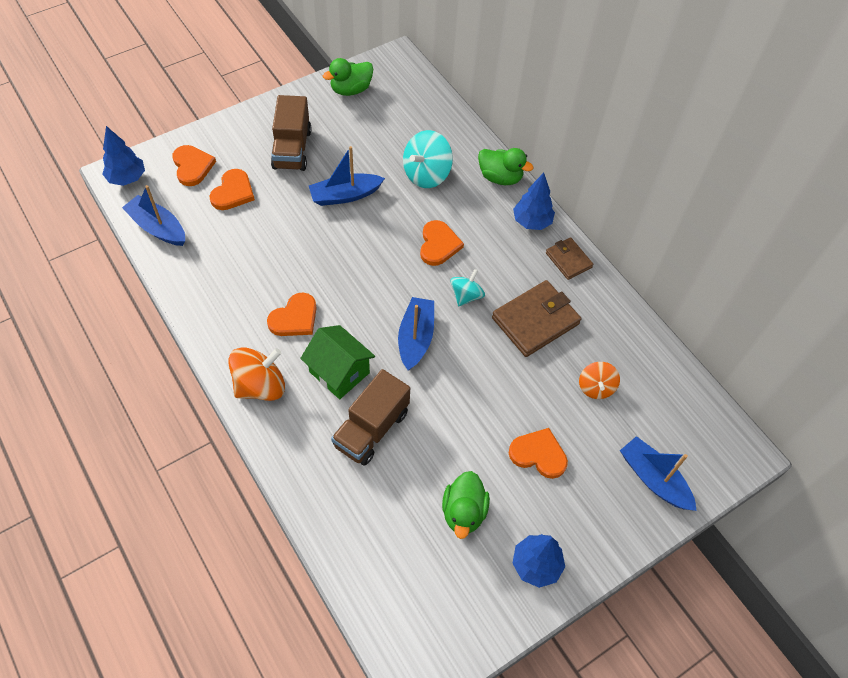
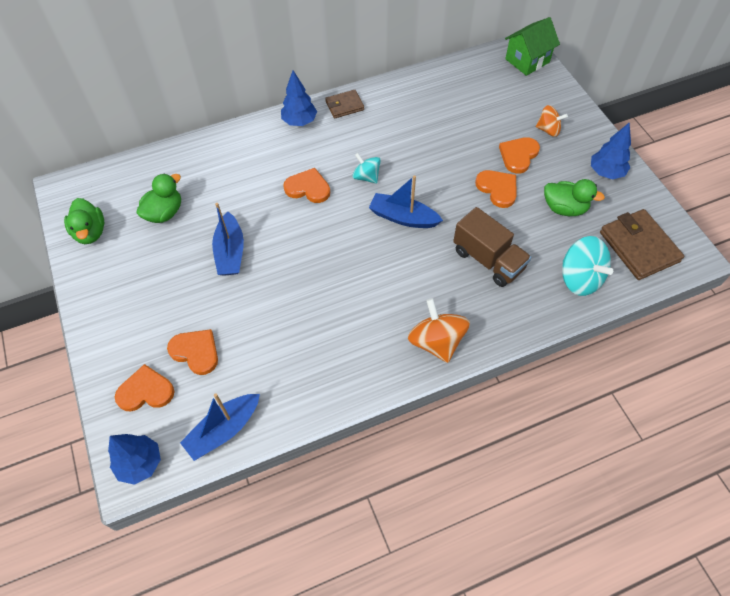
camera: 75 degrees left, 0 degrees up
orange heart [267,292,317,336] -> orange heart moved to [475,170,517,208]
brown truck [271,95,311,171] -> none
green house [300,325,375,399] -> green house moved to [505,17,560,76]
turquoise spinning top [403,130,453,188] -> turquoise spinning top moved to [562,236,613,296]
green duck [478,148,534,185] -> green duck moved to [136,173,181,223]
brown wallet [492,280,581,357] -> brown wallet moved to [600,209,684,280]
orange spinning top [579,362,620,399] -> orange spinning top moved to [536,105,568,137]
blue boat [620,436,697,511] -> none

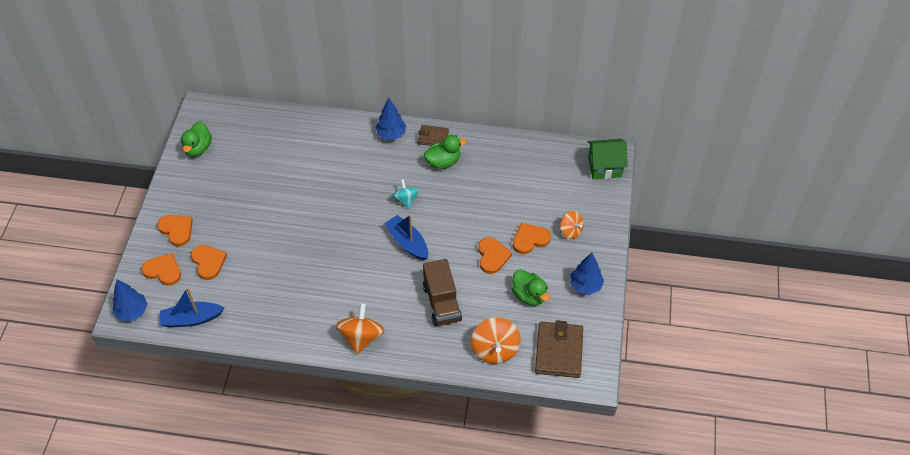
camera: 30 degrees right, 5 degrees down
green duck [136,173,181,223] -> green duck moved to [424,135,466,169]
blue boat [212,203,244,276] -> none
orange heart [283,168,330,203] -> orange heart moved to [157,215,193,246]
turquoise spinning top [562,236,613,296] -> orange spinning top [471,317,521,364]

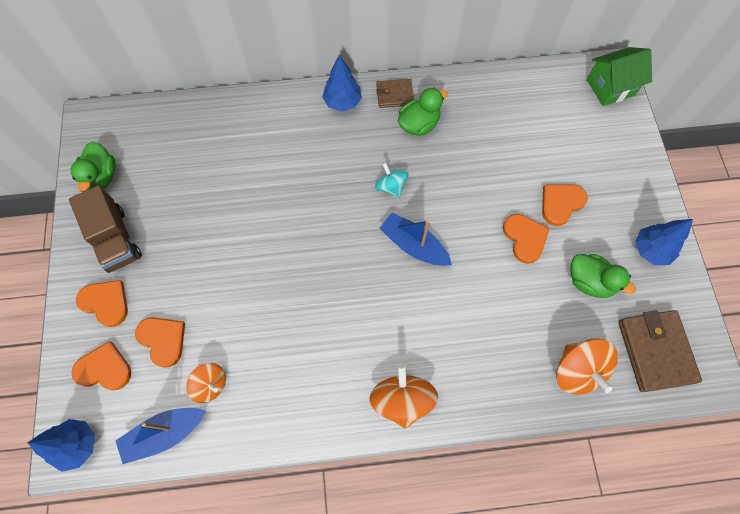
camera: 15 degrees left, 15 degrees up
brown truck [423,259,462,326] -> brown truck moved to [69,185,142,273]
orange spinning top [560,211,584,239] -> orange spinning top moved to [186,363,226,403]

